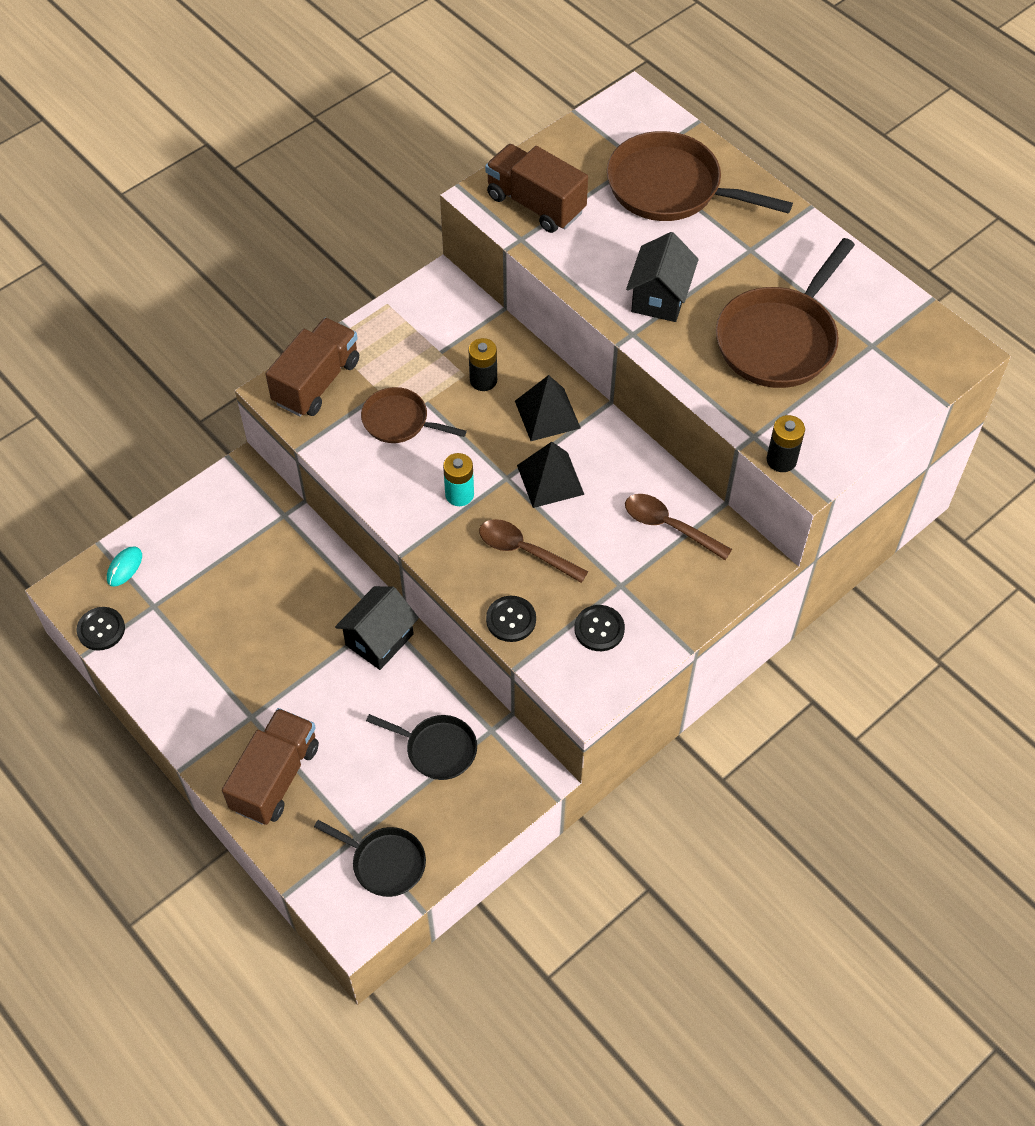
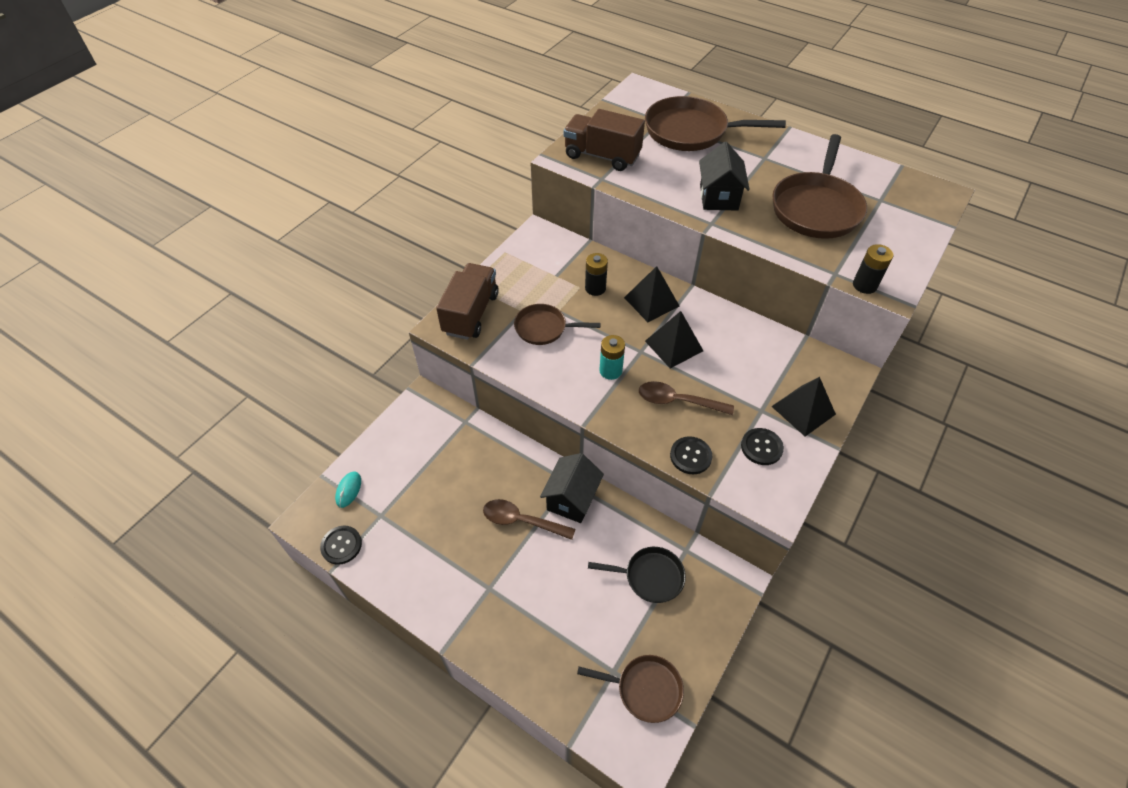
camera: 15 degrees left, 5 degrees down
brown truck [222,708,319,825] -> none
black pan [314,820,426,897] -> brown pan [577,655,684,723]
brown spoon [625,494,732,560] -> brown spoon moved to [483,499,575,540]
none -> black pyramid [771,377,836,436]

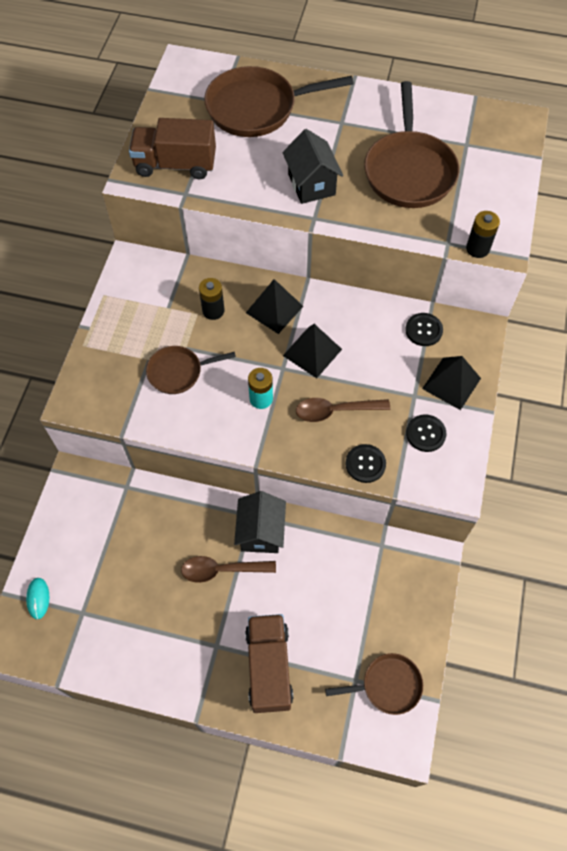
camera: 20 degrees left, 10 degrees up
black button [320,526,362,565] -> black button moved to [405,313,443,346]
brown truck [436,263,499,340] -> brown truck moved to [245,614,293,713]
black pan [588,547,686,603] -> none

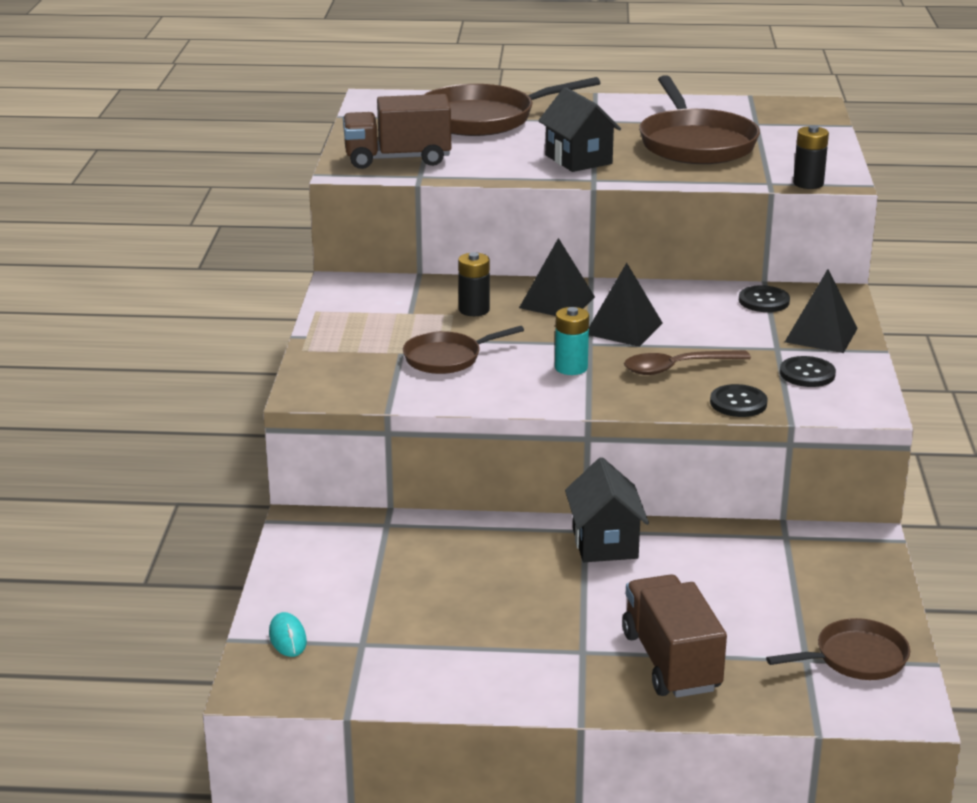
camera: 10 degrees left, 35 degrees down
brown spoon [181,556,276,583] -> none

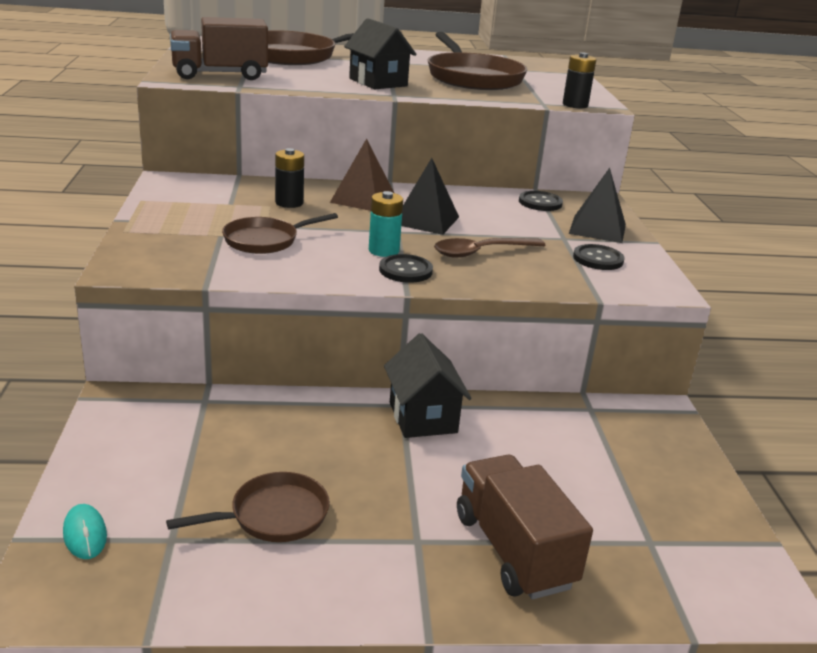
camera: 10 degrees left, 0 degrees up
black pyramid [519,238,595,316] -> brown pyramid [330,138,394,211]
black button [710,384,768,417] -> black button moved to [379,254,433,283]
brown pan [766,618,910,680] -> brown pan moved to [166,472,330,542]

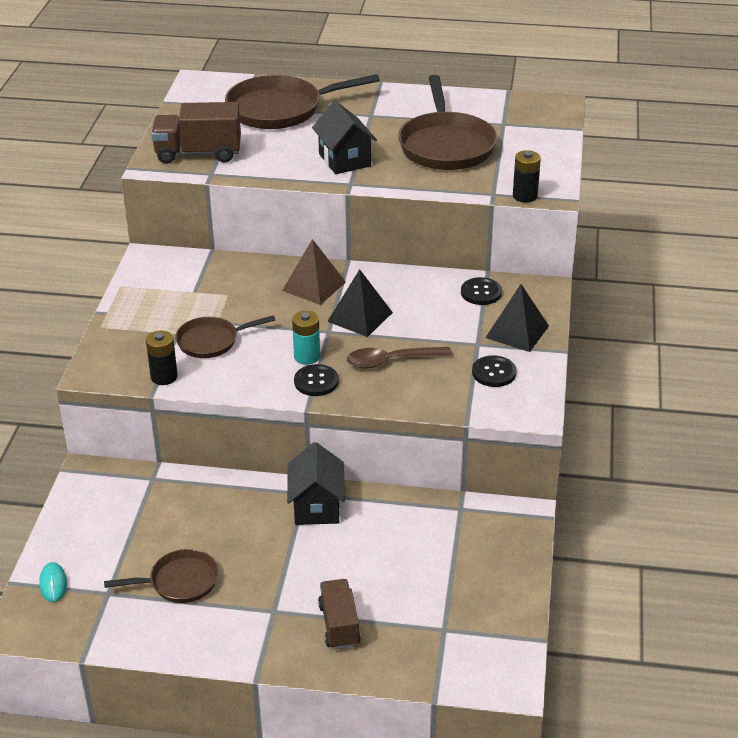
camera: 15 degrees right, 10 degrees up
black battery [275,148,304,208] -> black battery moved to [146,330,178,385]
brown truck [457,455,593,599] -> brown truck [318,579,361,649], size x0.66

